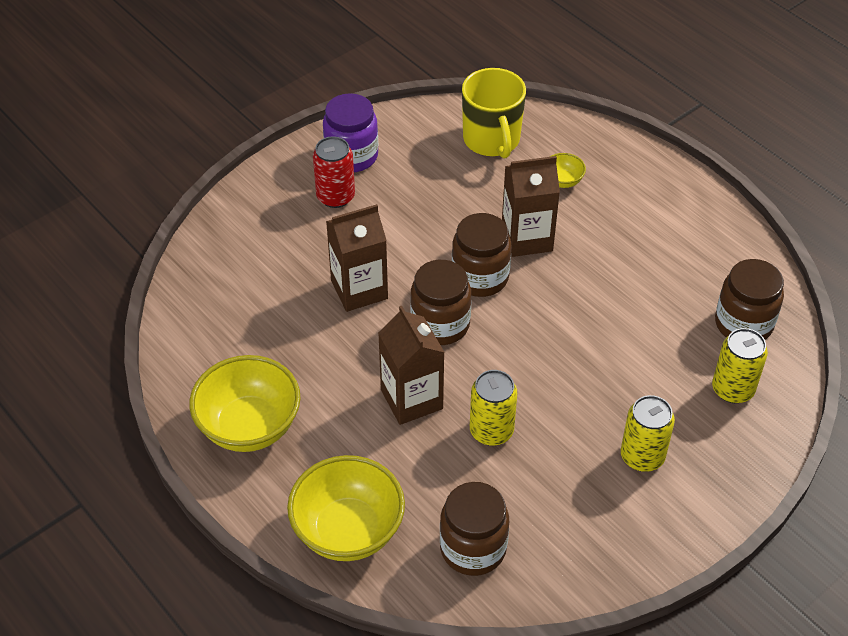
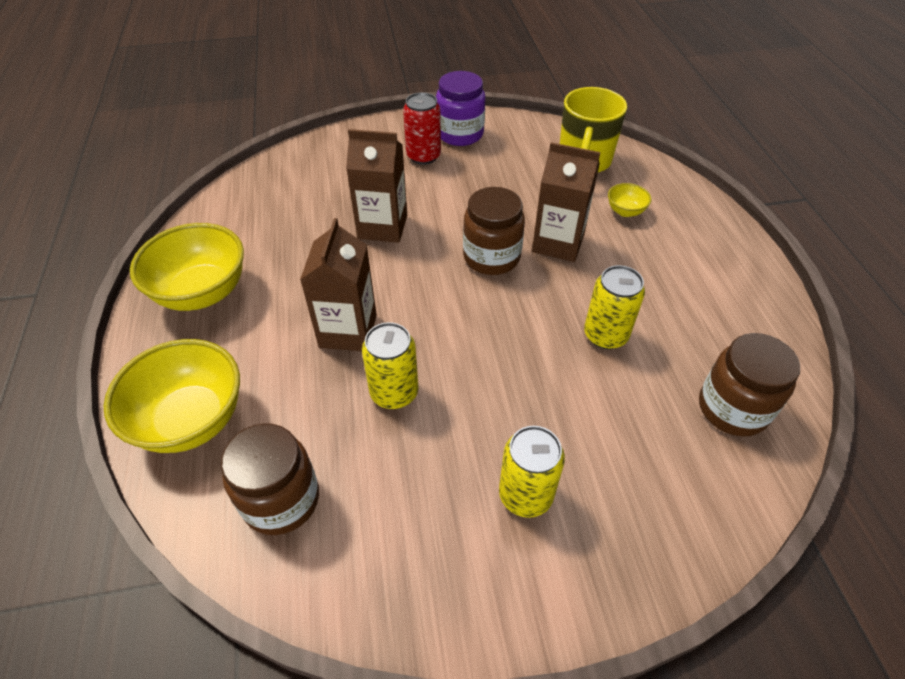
camera: 30 degrees right, 0 degrees up
brown jar [410,260,471,345] -> none
yellow can [712,328,768,403] -> yellow can moved to [584,265,645,349]

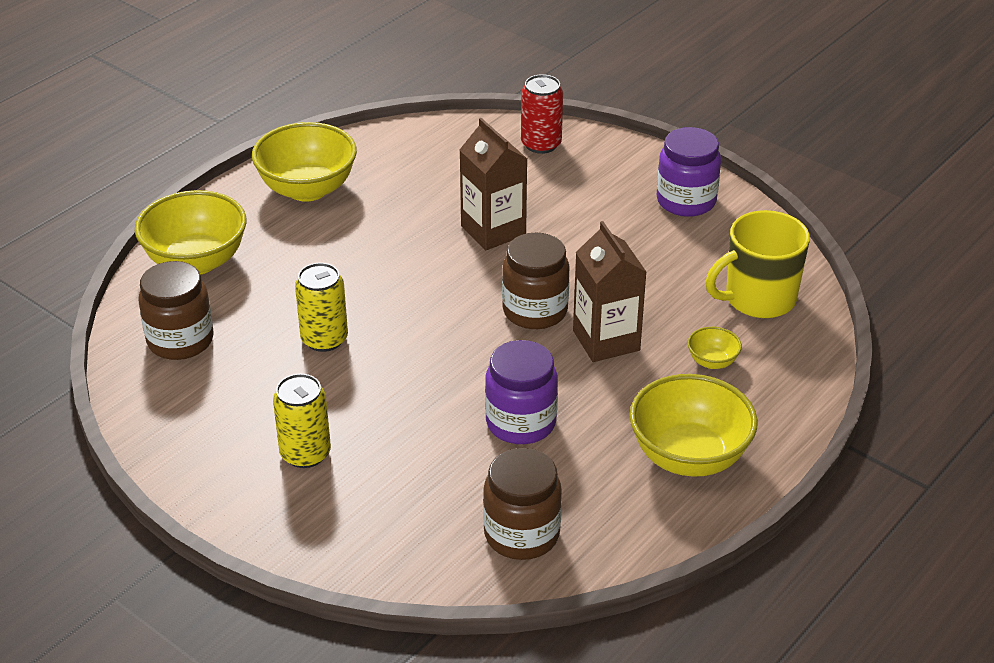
camera: 50 degrees right, 10 degrees down
brown carton [300,218,377,351] -> none
red can [403,92,441,165] -> red can moved to [521,74,563,154]
yellow can [584,265,645,349] -> purple jar [485,340,558,444]
none -> yellow bowl [629,374,758,476]

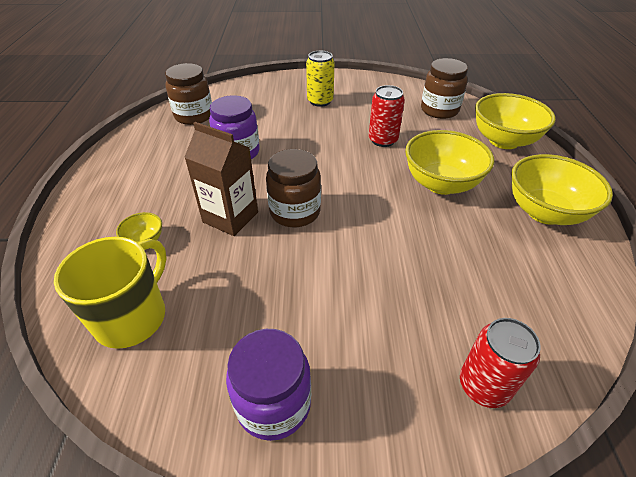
camera: 140 degrees right, 5 degrees up
yellow can [295,263,348,352] -> red can [369,85,405,147]
brown carton [460,118,527,250] -> none
yellow bowl [629,374,758,476] -> yellow bowl moved to [405,130,494,195]

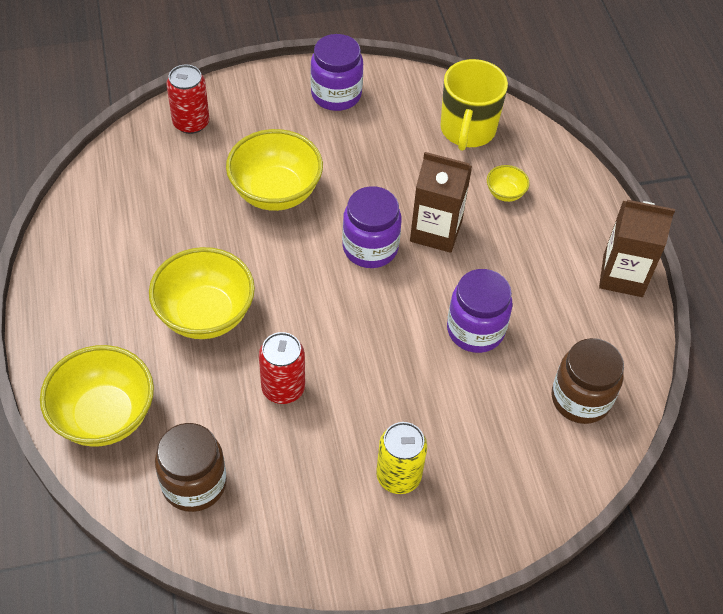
camera: 165 degrees right, 10 degrees up
brown jar [266,149,321,227] -> purple jar [342,186,402,268]
yellow bowl [511,154,613,225] -> yellow bowl moved to [226,129,323,211]
none -> brown carton [599,200,675,297]

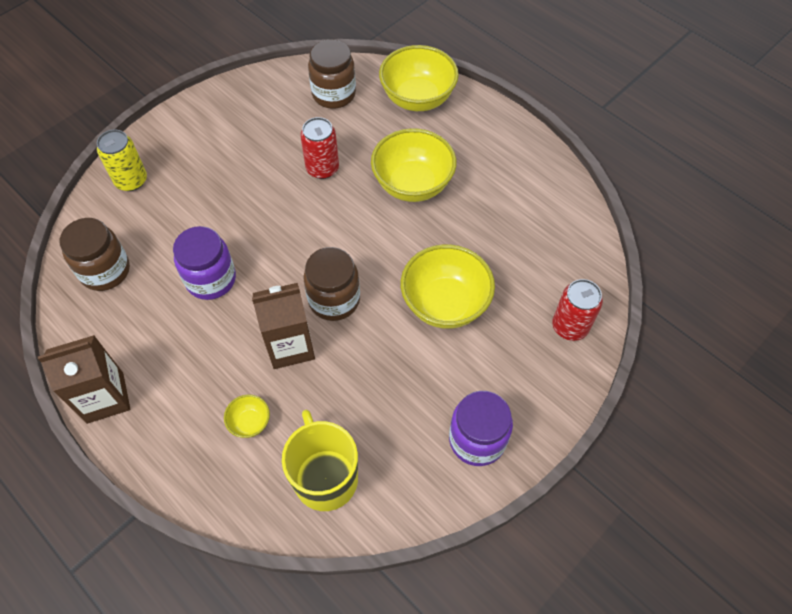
camera: 150 degrees right, 5 degrees up
purple jar [342,186,402,268] -> brown jar [303,247,360,321]
yellow can [376,422,427,494] -> yellow can moved to [97,130,147,191]

